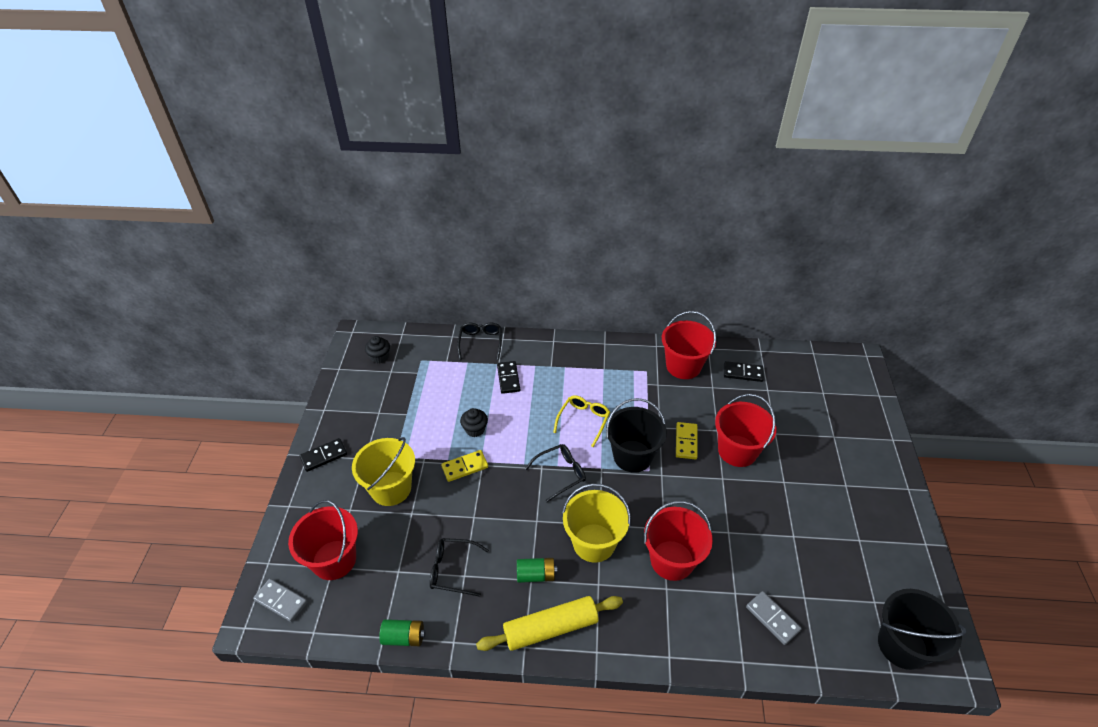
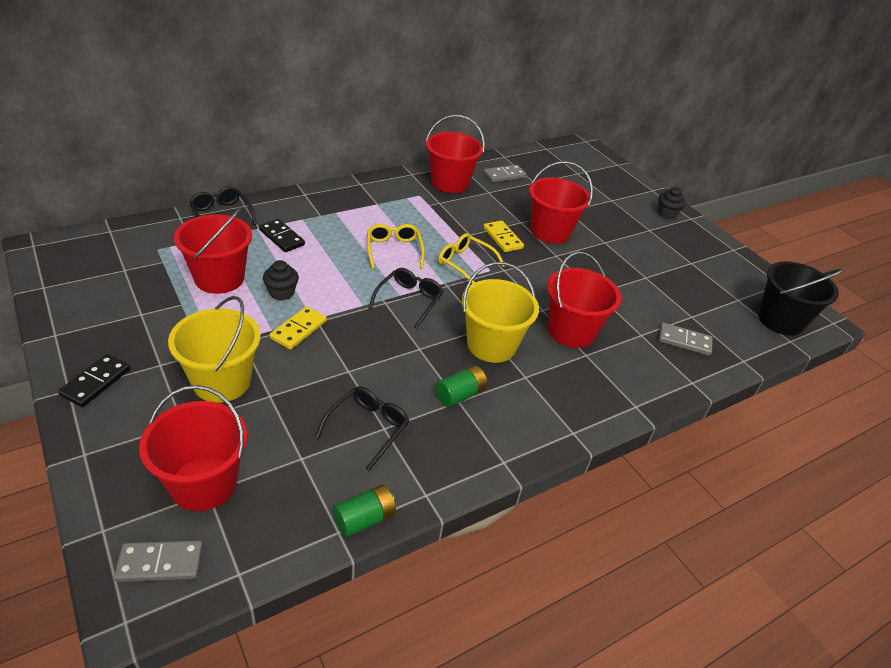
camera: 40 degrees left, 5 degrees down
black cupcake [365,336,390,364] -> black cupcake moved to [658,187,686,219]
black glasses [430,538,489,597] -> black glasses turned 150 degrees clockwise [315,386,409,471]
yellow rolling pin [476,596,623,651] -> none
black bucket [606,398,667,473] -> yellow glasses [438,233,505,284]
black domino [724,361,764,382] -> grey domino [484,165,527,182]
none -> red bucket [174,207,252,294]

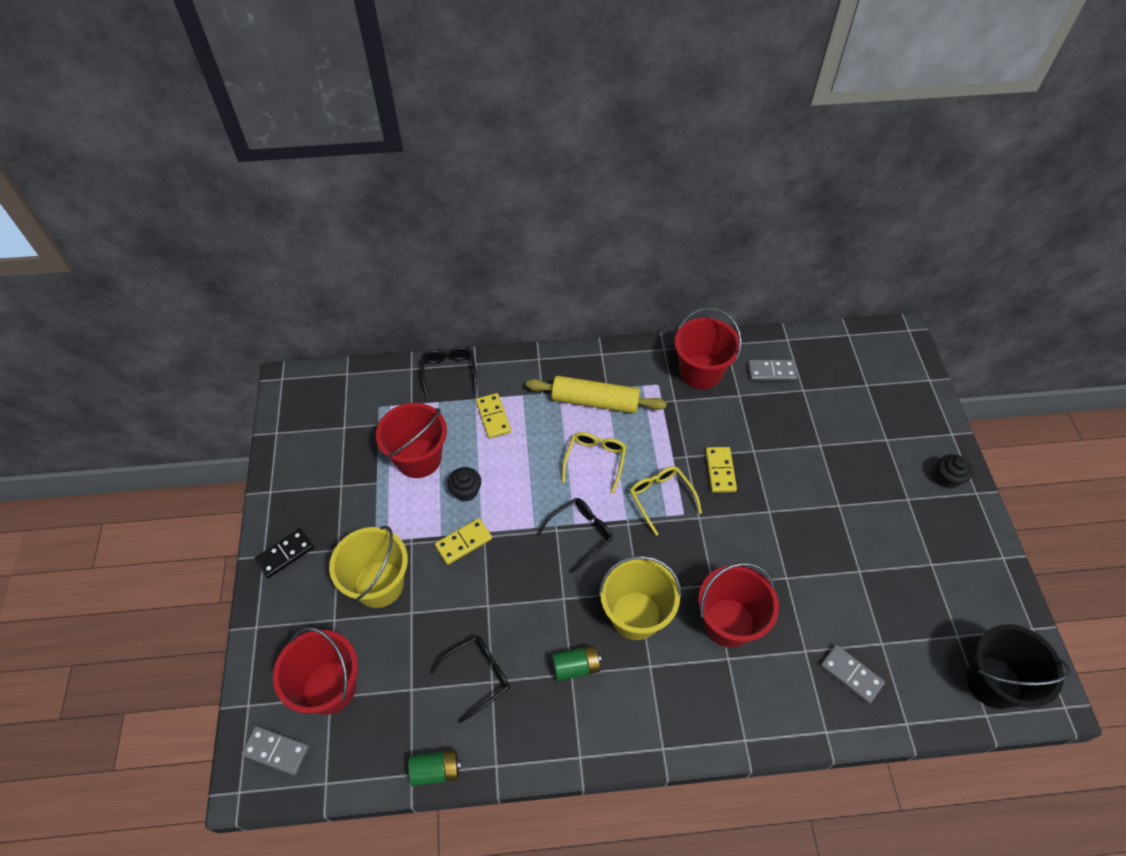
camera: 30 degrees right, 15 degrees up
black domino [259,219,305,252] -> yellow domino [476,393,511,439]
red bucket [529,161,593,244] -> none
none -> yellow rolling pin [526,376,667,413]

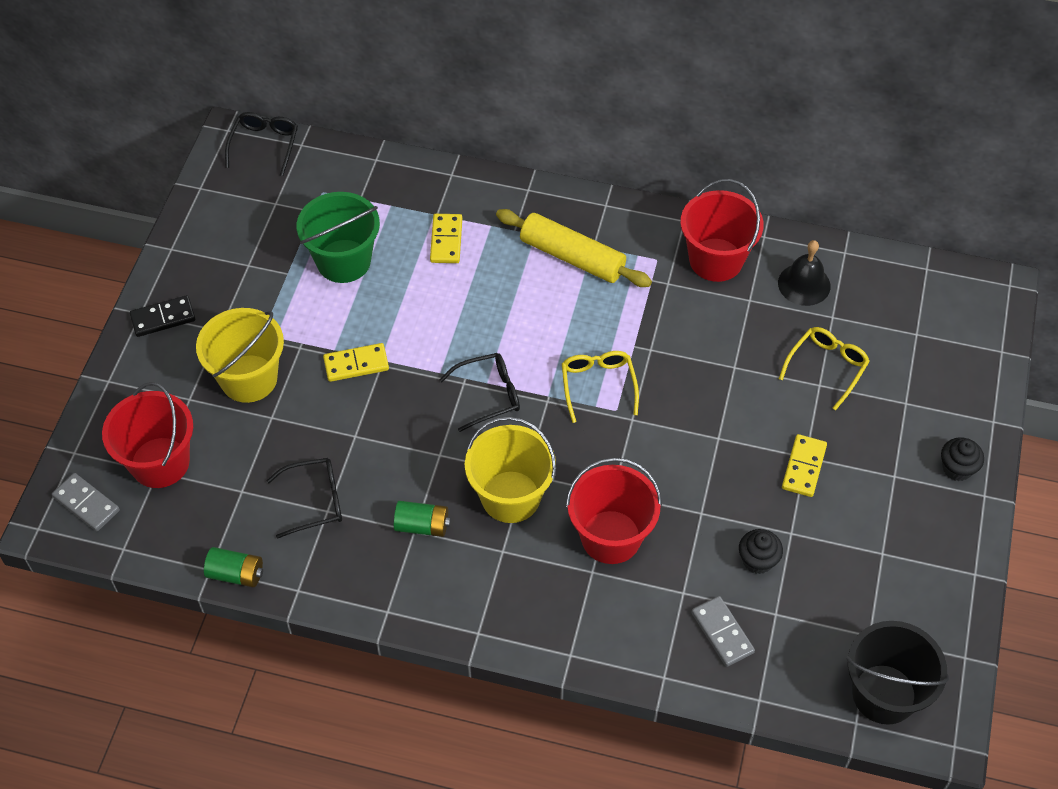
camera: 20 degrees right, 0 degrees up
red bucket [376,403,447,478] -> green bucket [297,192,380,283]
black glasses [421,346,477,400] -> black glasses moved to [225,112,298,176]
black cupcake [447,467,481,501] -> black cupcake moved to [739,529,783,574]
yellow glasses [562,432,626,494] -> yellow glasses moved to [779,327,870,411]
yellow domino [705,447,737,493] -> yellow domino moved to [782,434,827,497]
grey domino [748,360,797,381] -> black bell [778,240,831,306]

